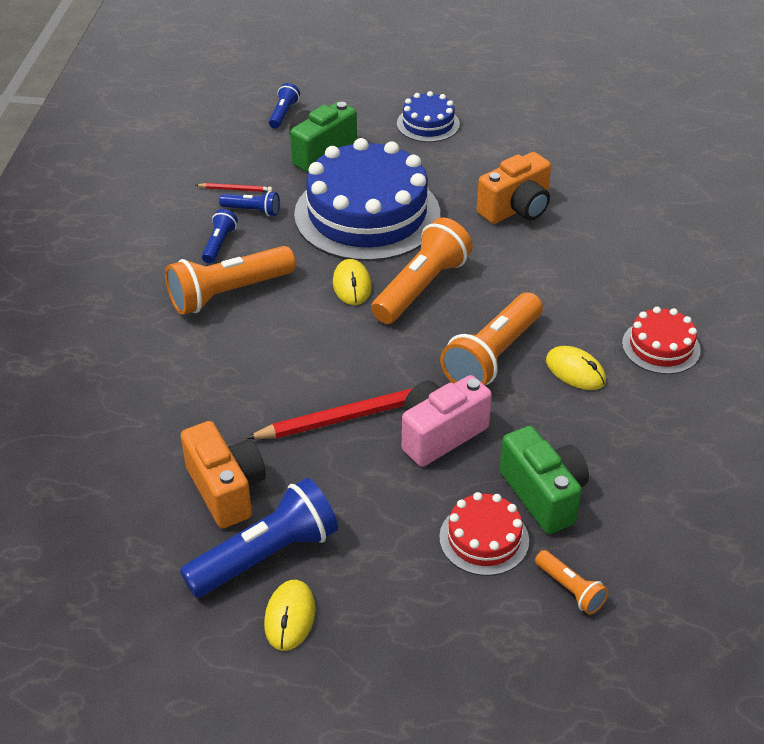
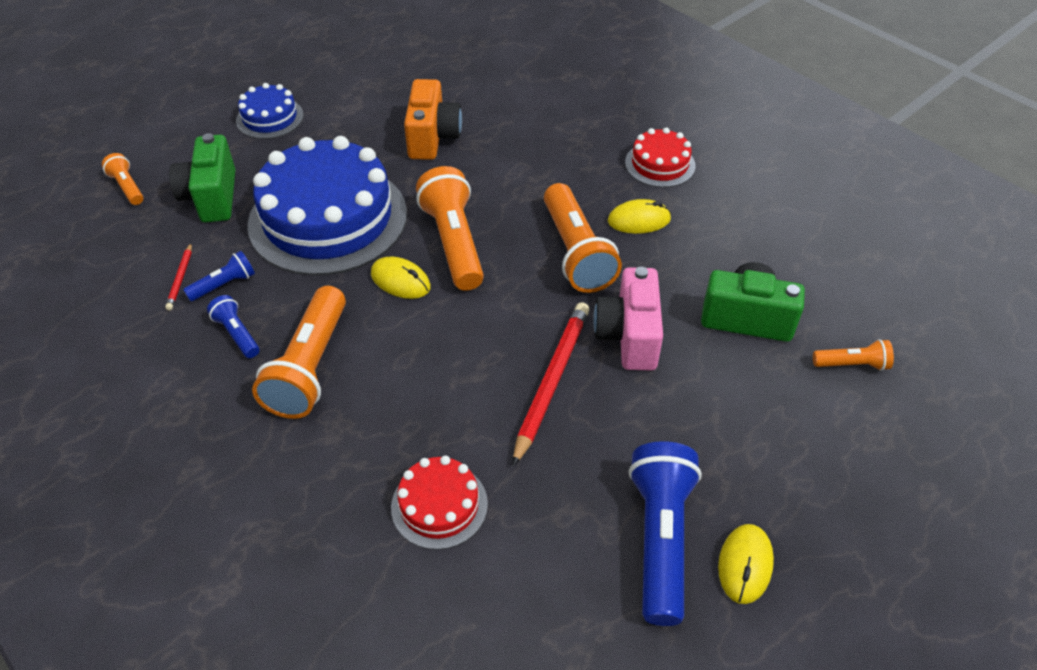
camera: 50 degrees left, 5 degrees up
orange camera [181,421,266,528] -> none
red pencil [196,183,273,192] -> red pencil turned 135 degrees clockwise [165,243,192,310]
yellow mouse [264,580,316,651] -> yellow mouse turned 60 degrees clockwise [718,524,774,604]
blue flashlight [269,83,300,129] -> orange flashlight [102,153,144,205]
red cake [439,492,529,576] -> red cake moved to [391,456,488,550]

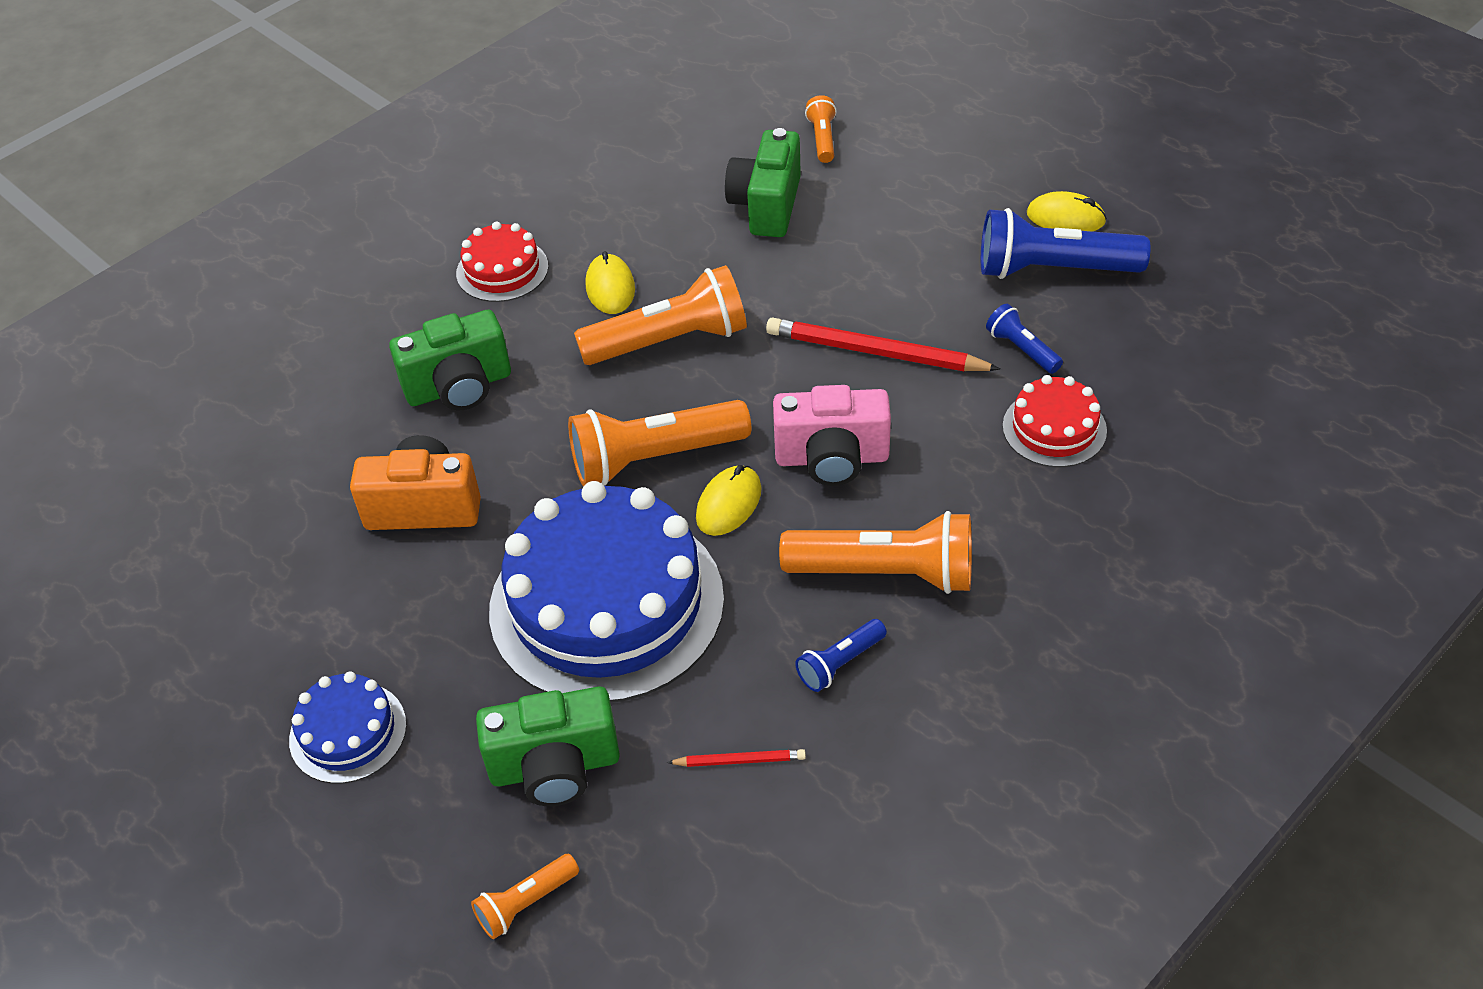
camera: 90 degrees left, 0 degrees up
blue flashlight [183,251,255,301] -> blue flashlight moved to [986,304,1063,374]
pink camera [593,267,663,371] -> pink camera moved to [773,385,891,486]
none -> green camera [389,310,511,410]

